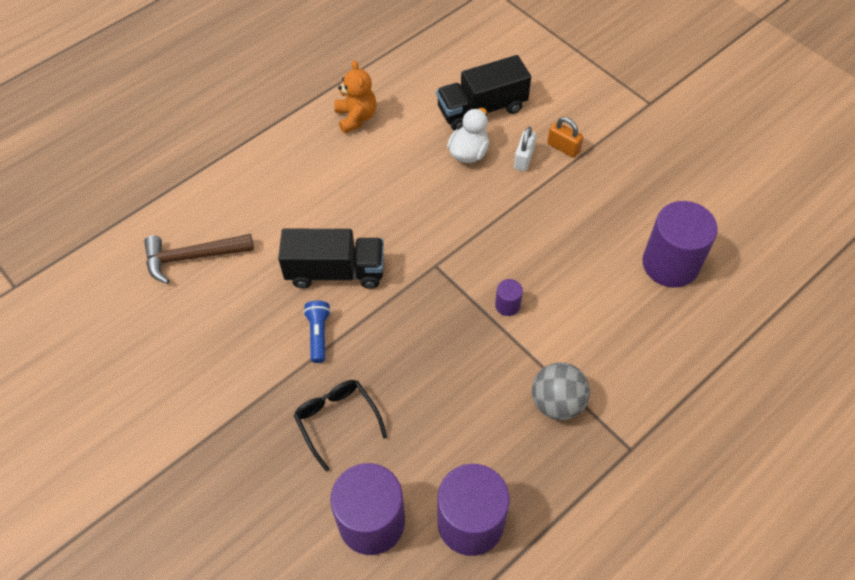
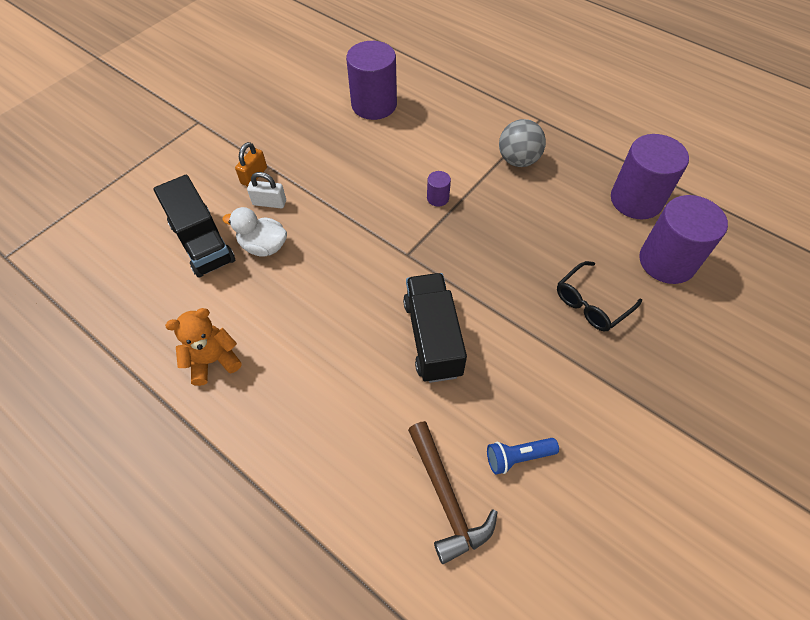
camera: 100 degrees left, 0 degrees up
blue flashlight [303,301,331,363] -> blue flashlight moved to [487,438,559,475]

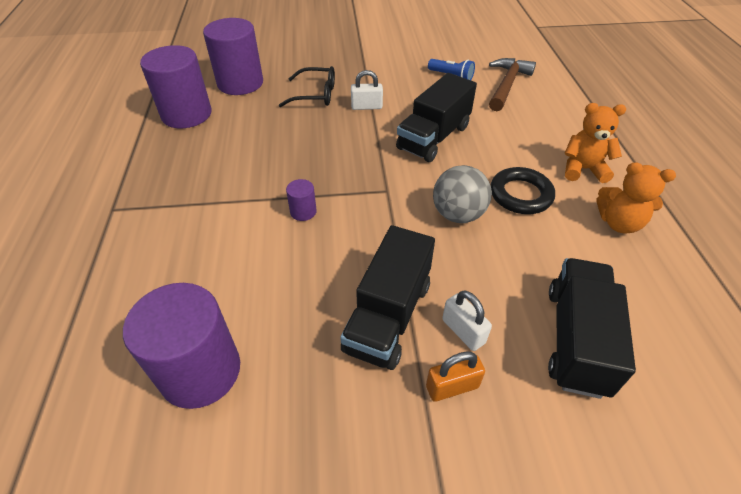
camera: 135 degrees left, 10 degrees down
white duck [222,207,287,257] -> none
grey ball [499,119,546,167] -> grey ball moved to [433,165,492,223]
none -> black truck [340,225,435,370]
none -> white padlock [351,70,383,110]
none -> black ring [490,167,555,214]
none -> orange teddy bear [564,103,626,183]

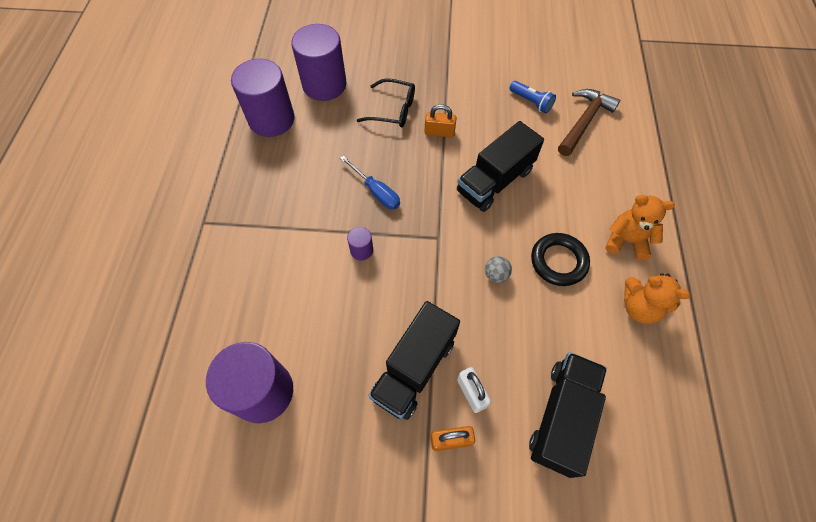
camera: 10 degrees right, 15 degrees up
white padlock [351,70,383,110] -> orange padlock [425,104,457,138]
grey ball [433,165,492,223] -> grey ball [485,256,512,283], size x0.53
none -> blue screwdriver [340,155,400,210]

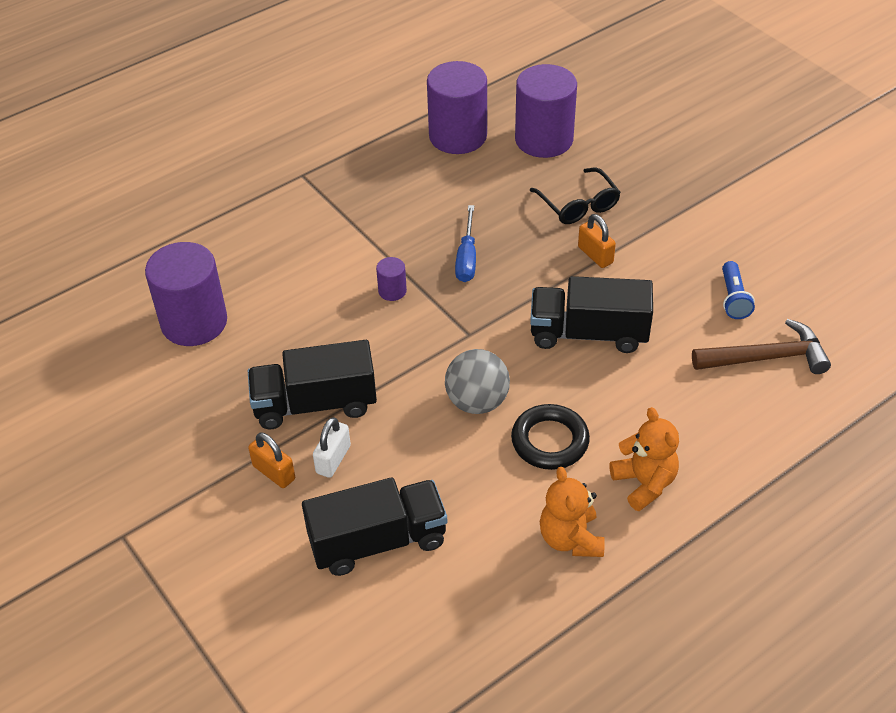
camera: 50 degrees right, 15 degrees down
grey ball [485,256,512,283] -> grey ball [445,349,510,414], size x1.89

